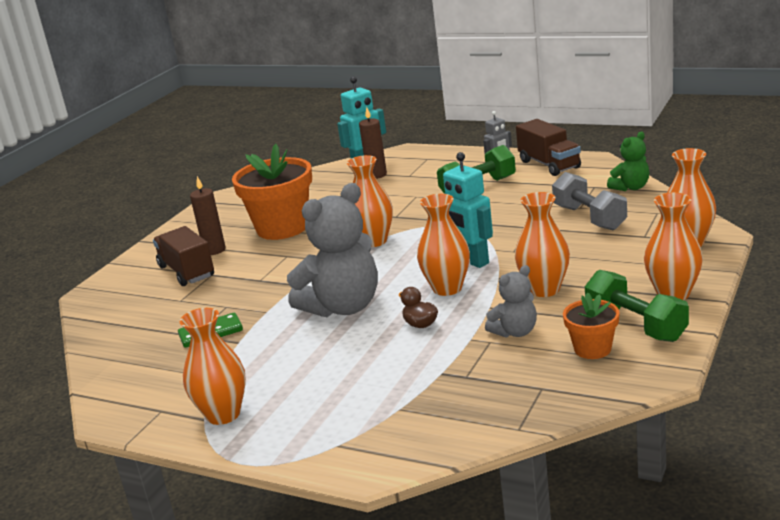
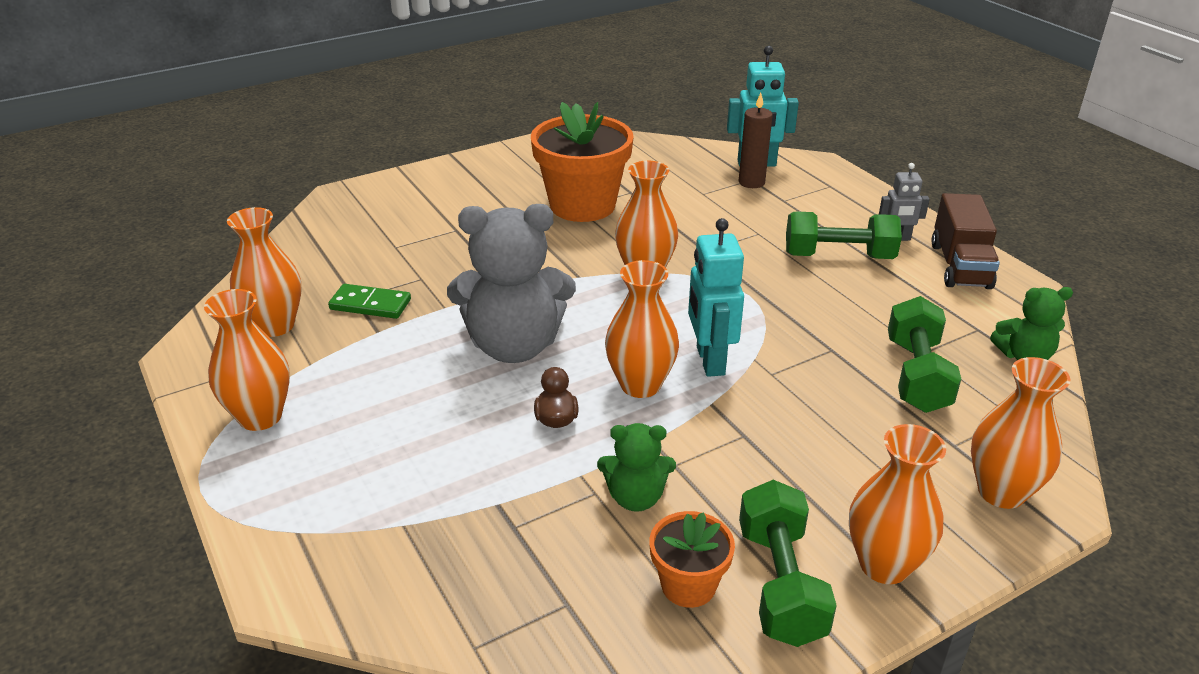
camera: 30 degrees right, 10 degrees up
brown truck [153,226,214,286] -> none
brown candle [190,176,226,255] -> none
grey teddy bear [485,265,537,338] -> green teddy bear [597,423,676,512]
orange vase [515,192,570,297] -> orange vase moved to [227,207,302,337]
grey dumbbell [552,172,627,231] -> green dumbbell [888,296,961,413]

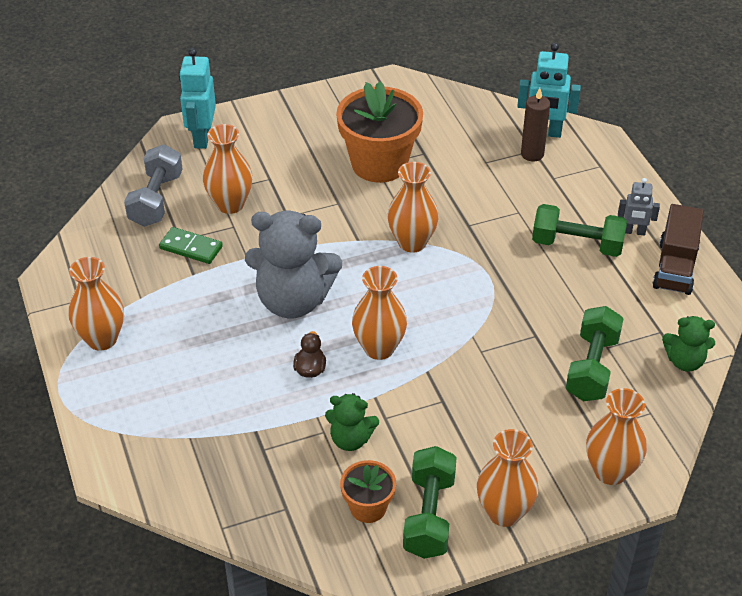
camera: 10 degrees right, 10 degrees up
orange vase [227,207,302,337] -> orange vase moved to [203,124,253,214]
turquoise robot [688,218,744,377] -> turquoise robot moved to [179,48,216,149]
none -> grey dumbbell [124,144,183,227]

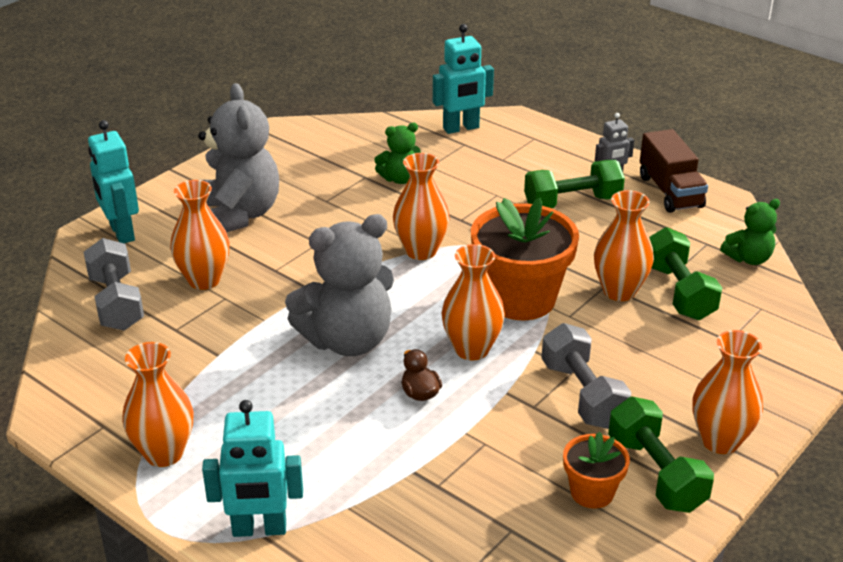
camera: 30 degrees left, 10 degrees down
green domino [159,227,223,264] -> none
green teddy bear [325,393,379,451] -> green teddy bear moved to [374,123,421,184]
orange flower pot [336,81,423,183] -> orange flower pot moved to [471,198,579,320]
brown candle [521,88,550,162] -> none
orange vase [586,388,647,485] -> orange vase moved to [594,190,654,301]
none -> grey teddy bear [198,83,279,232]
none -> turquoise robot [202,400,303,537]
none -> grey dumbbell [541,323,631,429]

